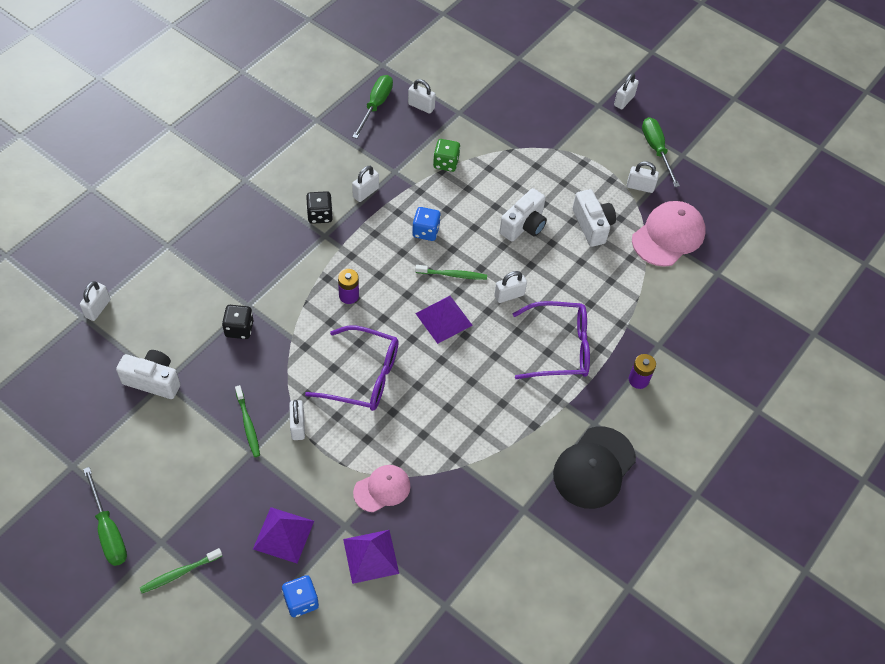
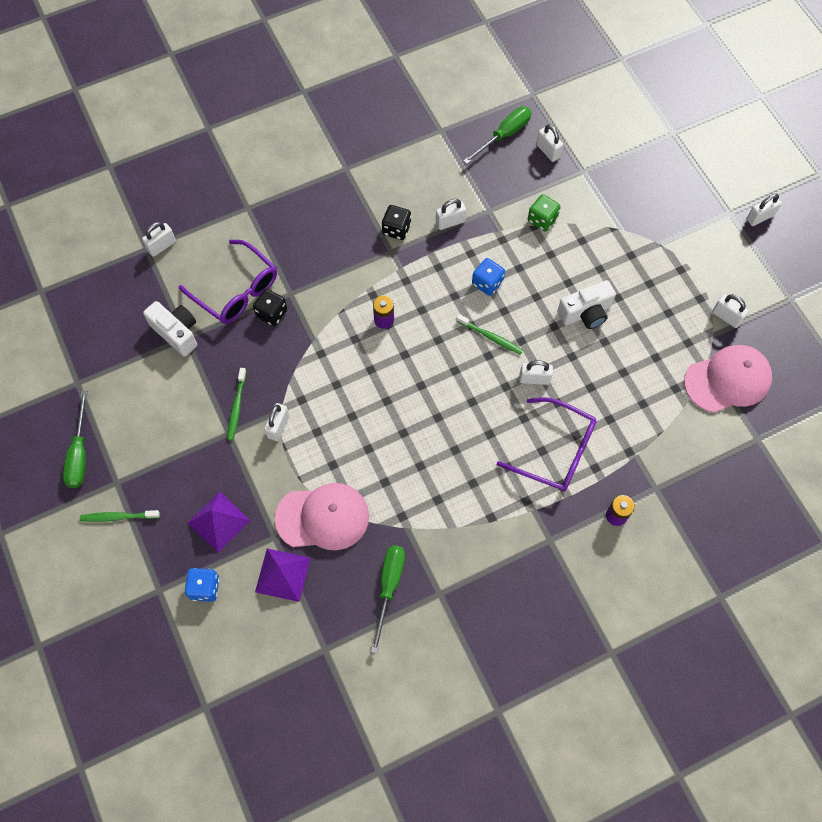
camera: 30 degrees right, 10 degrees up
purple glasses [305,325,399,411] -> purple glasses moved to [179,240,277,324]
pink cap [353,465,411,512] -> pink cap [275,483,369,550], size x1.63
purple pyramid [415,296,473,344] -> none
black cap [553,427,636,509] -> none
white camera [572,189,616,247] -> none
green screwdriver [642,117,680,187] -> green screwdriver moved to [371,545,405,653]

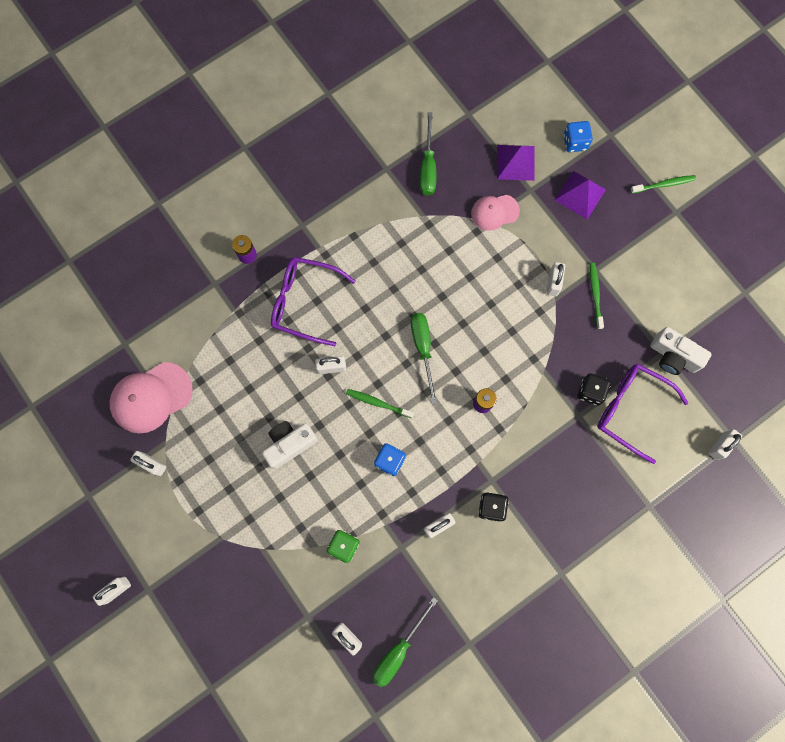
camera: 170 degrees right, 10 degrees up
green screwdriver [63,391,87,488] -> green screwdriver moved to [411,313,437,404]
pink cap [275,483,369,550] -> pink cap [471,195,520,231], size x0.61

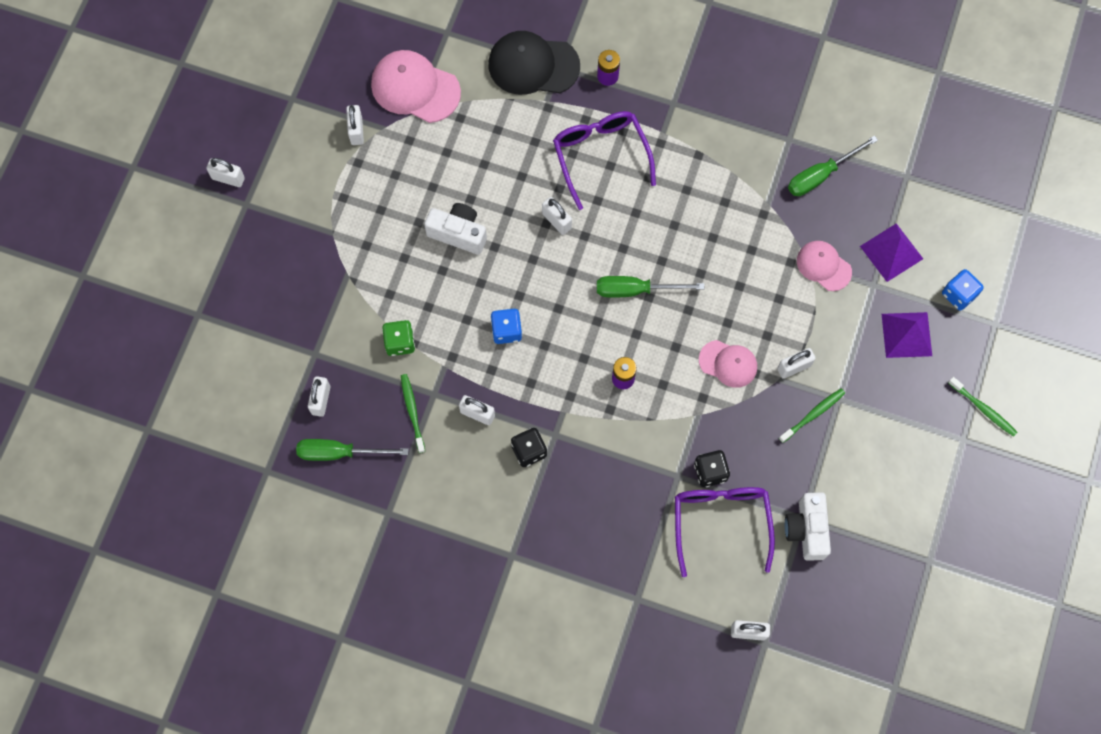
camera: 55 degrees right, 5 degrees down
green toothbrush [346,389,414,418] -> green toothbrush moved to [401,374,425,453]
green screwdriver [411,313,437,404] -> green screwdriver turned 135 degrees counterclockwise [597,276,704,298]
none -> black cap [489,31,580,95]
none -> pink cap [699,340,757,388]

